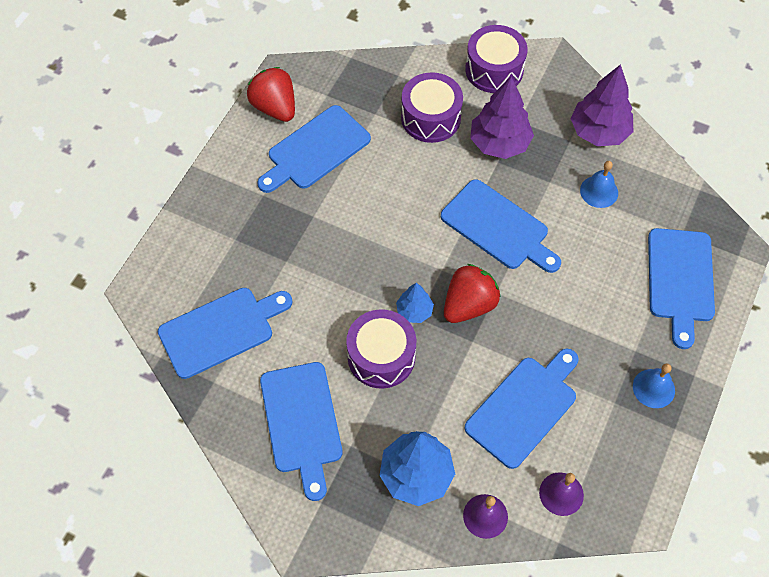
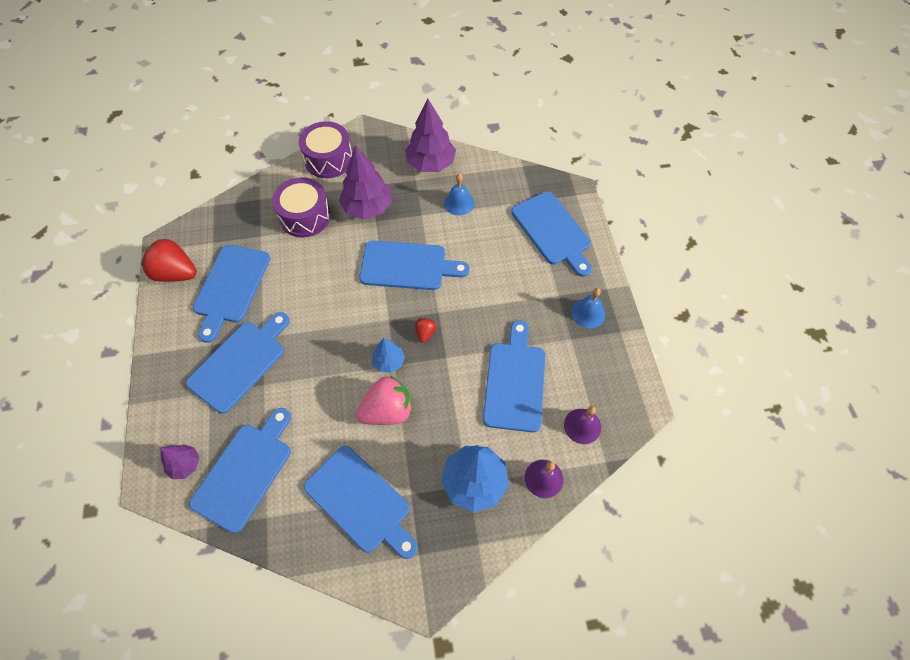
camera: 35 degrees left, 0 degrees up
purple drum [346,309,416,389] -> pink strawberry [356,376,413,425]
red strawberry [444,264,500,323] -> red strawberry [415,318,436,343], size x0.47
none -> purple tree [161,444,200,479]
none -> blue cutting board [186,312,290,414]

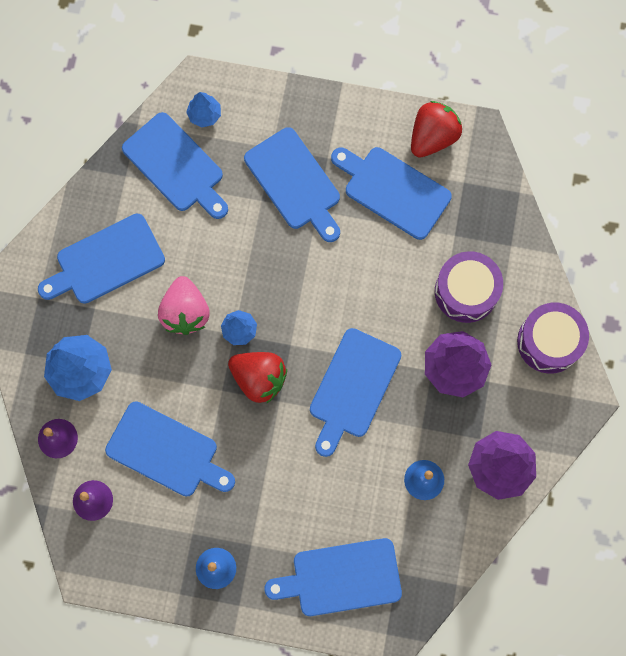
camera: 110 degrees right, 15 degrees up
purple tree [161,444,200,479] -> blue tree [186,92,221,128]
red strawberry [415,318,436,343] -> red strawberry [228,352,287,404], size x2.11

